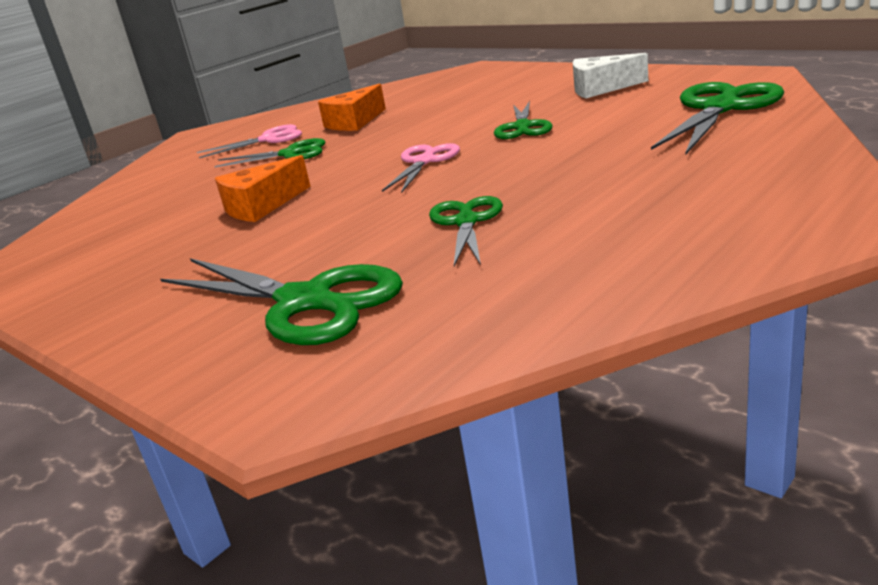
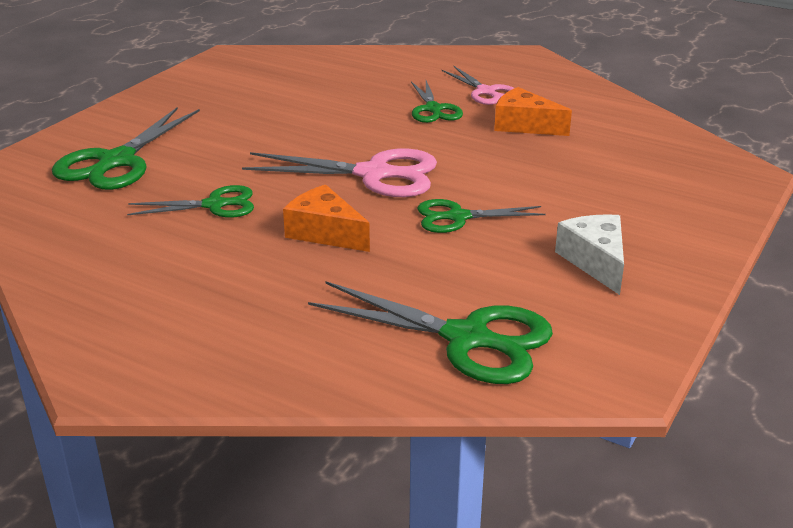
camera: 75 degrees right, 5 degrees up
orange cheese [215,155,310,222] -> orange cheese moved to [283,185,370,252]
pink scissors [382,143,460,193] -> pink scissors [242,148,437,197], size x1.64

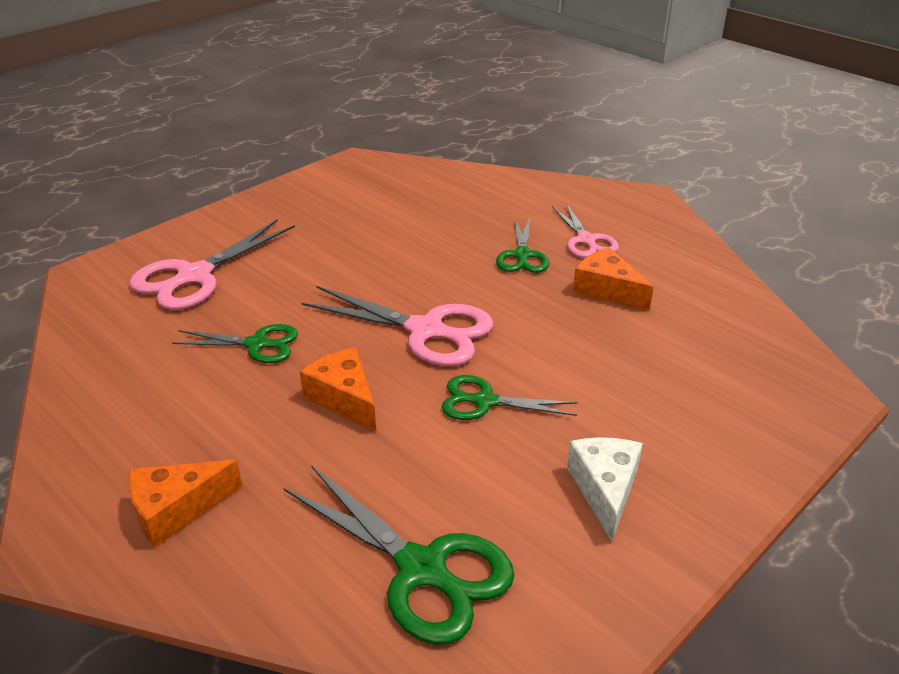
camera: 15 degrees right, 5 degrees up
green scissors [52,108,200,190] -> pink scissors [129,220,295,310]
none -> orange cheese [128,460,243,547]

